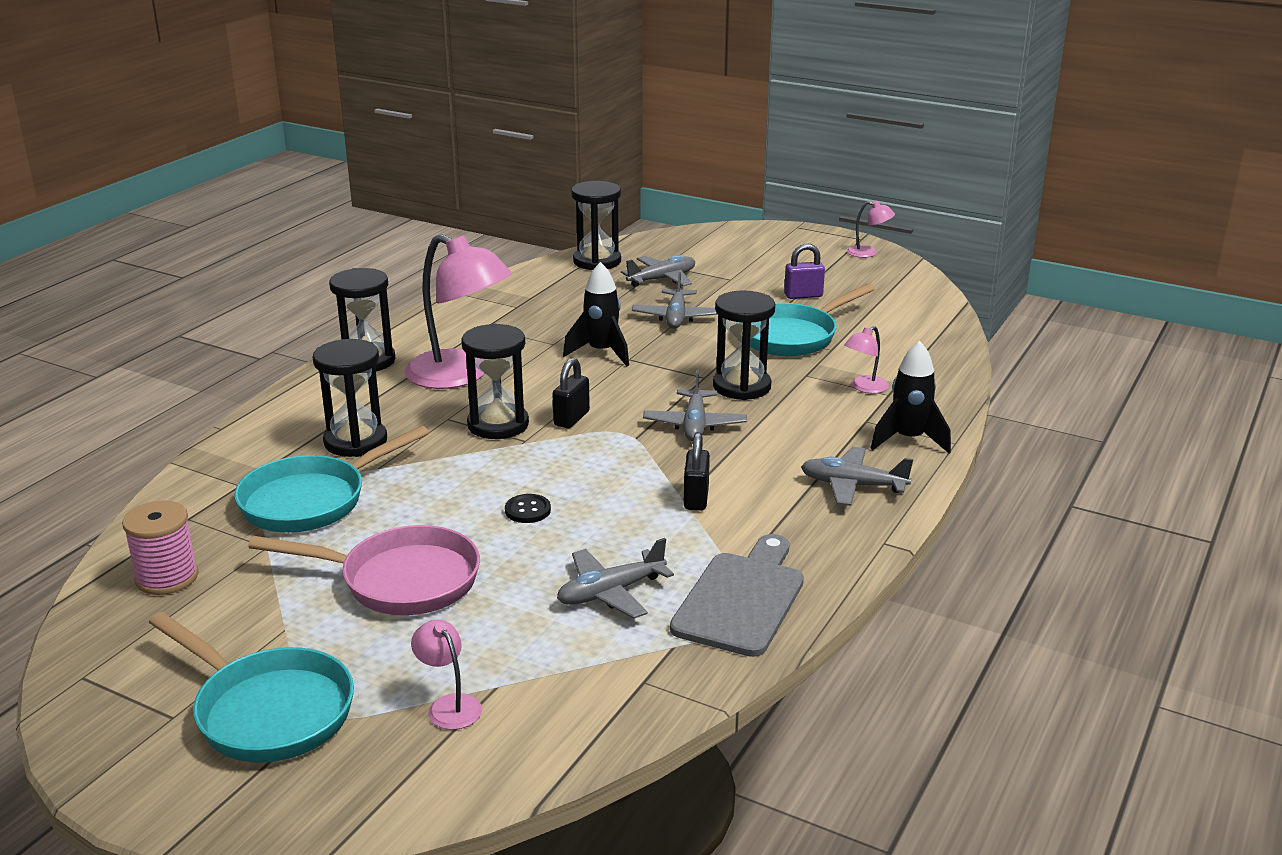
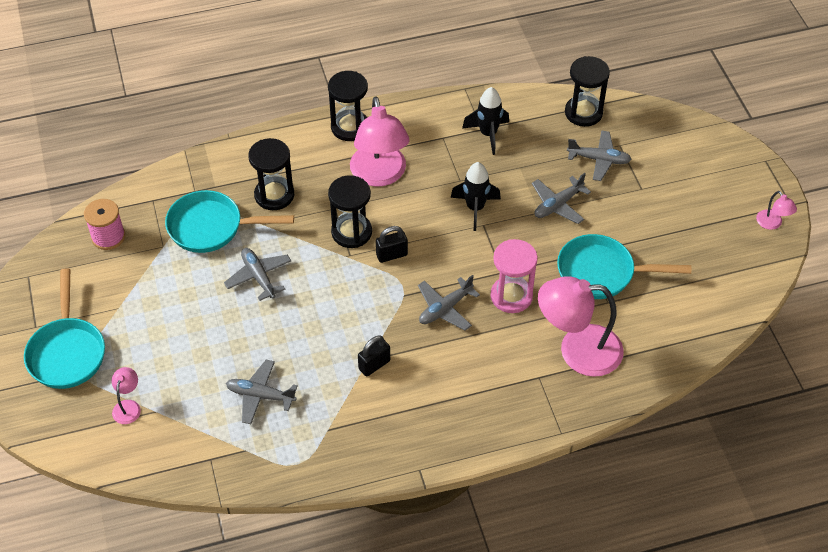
camera: 45 degrees right, 25 degrees up
pink pan [248,525,480,615] -> none
black button [505,494,551,523] -> none
grey cutting board [670,534,804,657] -> none
black hourglass [713,290,775,400] -> pink hourglass [491,239,538,313]
purple padlock [784,243,825,299] -> none
grey plane [801,447,913,506] -> grey plane moved to [224,248,291,301]
pink lamp [844,326,889,394] -> pink lamp [538,276,624,377], size x2.27
black rocket [870,341,951,454] -> black rocket moved to [462,87,509,155]

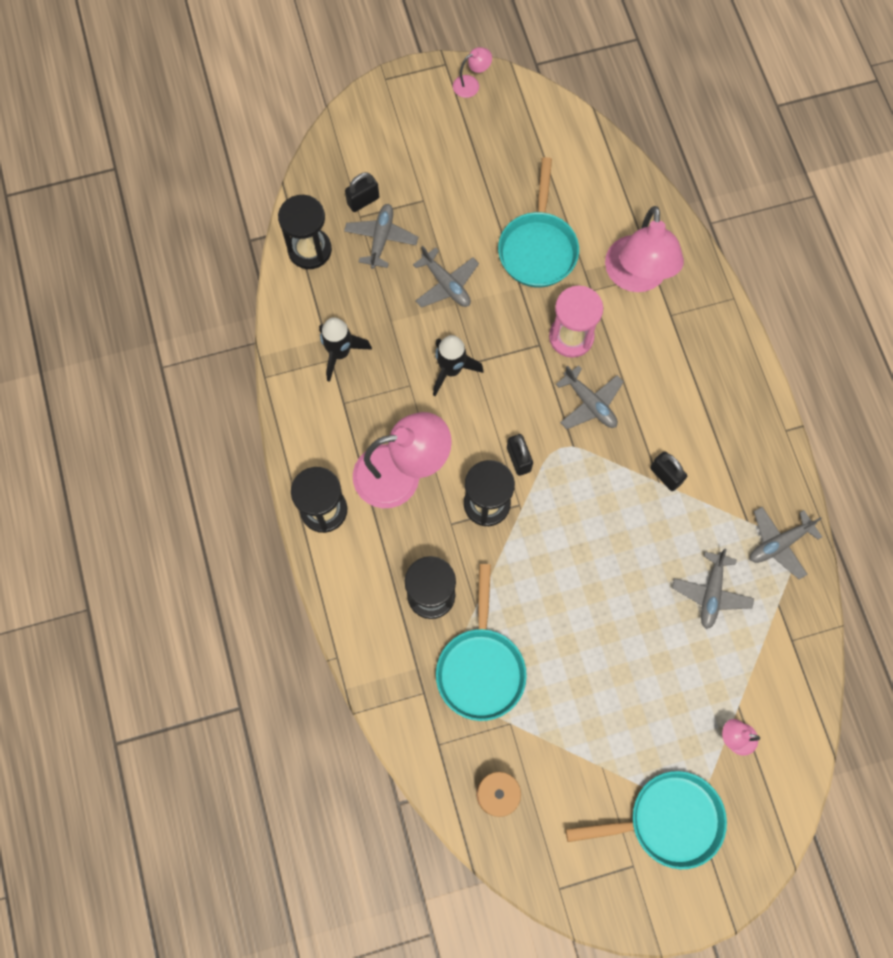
camera: 90 degrees left, 20 degrees up
grey plane [224,248,291,301] -> grey plane moved to [750,507,822,579]
none -> black padlock [345,172,379,212]

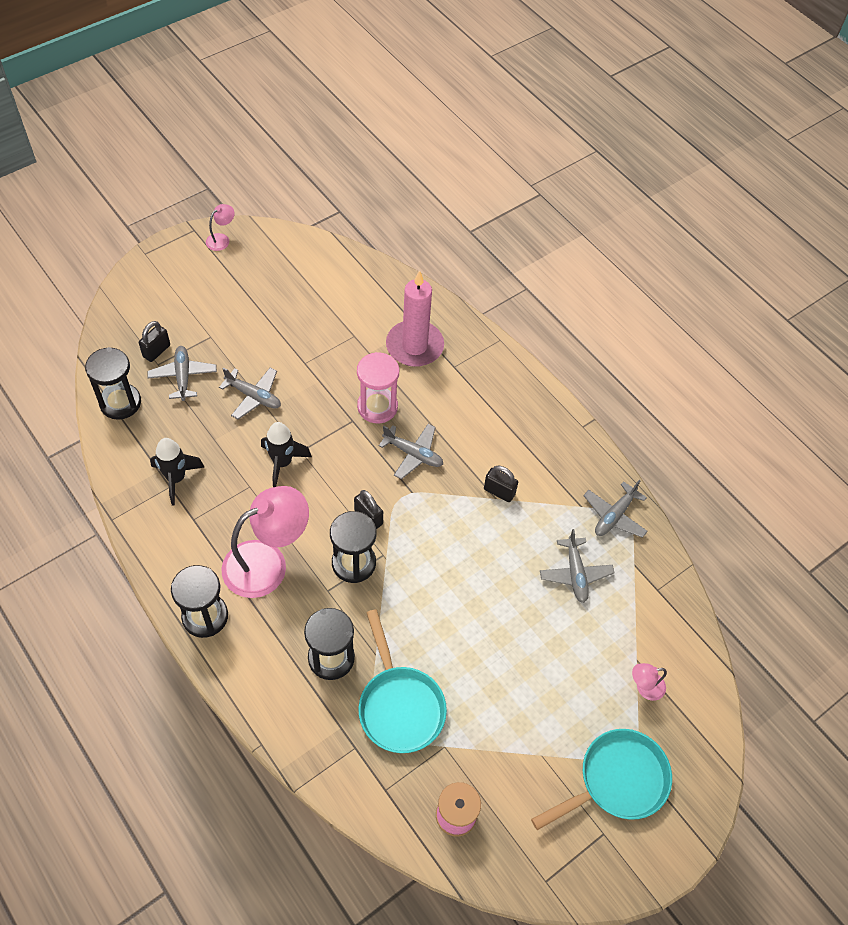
camera: 25 degrees left, 15 degrees down
turquoise pan [498,157,579,288] -> none
pink lamp [605,206,684,292] -> pink candle [386,270,444,367]

